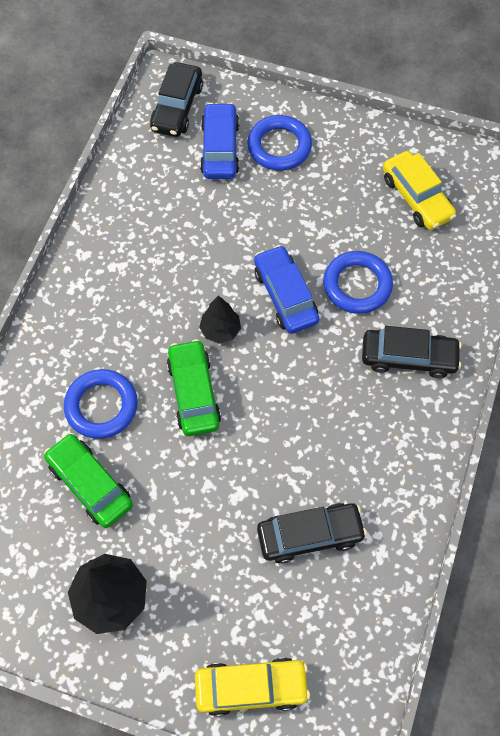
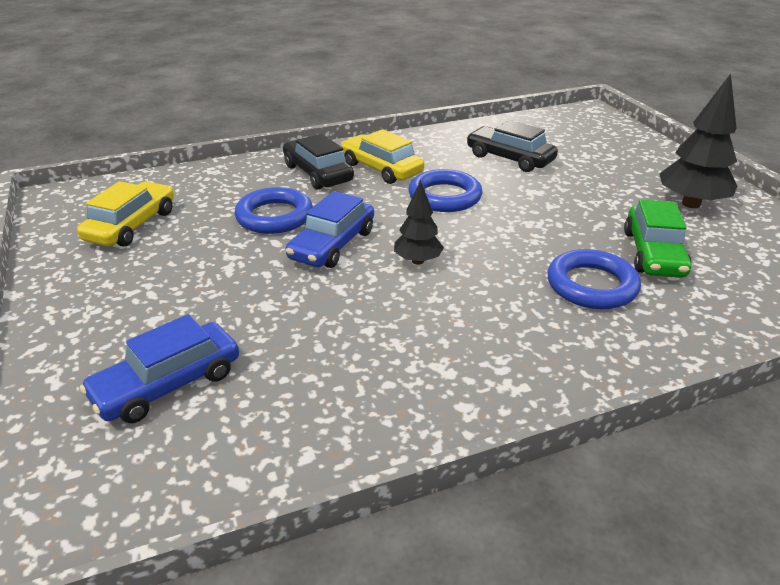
camera: 130 degrees left, 30 degrees down
black car [150,62,203,137] -> none
green car [167,339,221,436] -> none
yellow car [195,657,310,717] -> yellow car moved to [341,129,424,184]
blue ring [247,115,312,171] -> blue ring moved to [408,169,482,212]

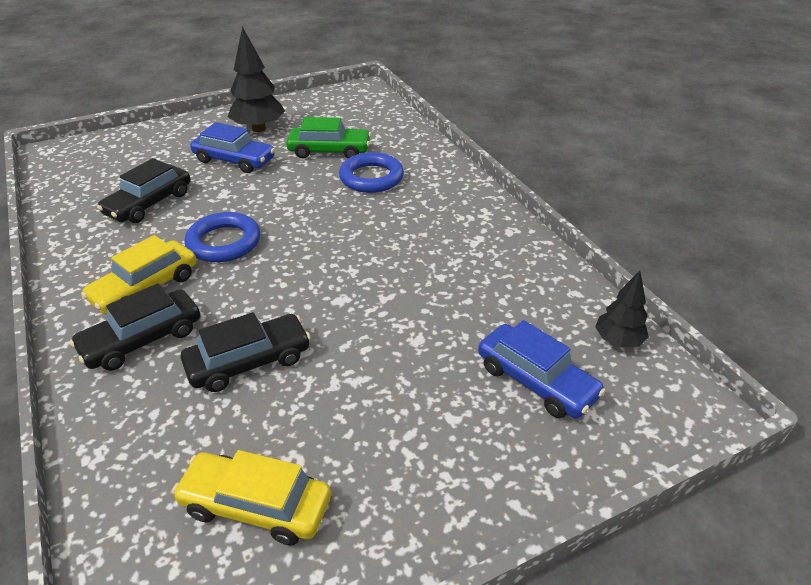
camera: 95 degrees left, 5 degrees up
blue ring [235,187,313,234] -> black car [181,312,311,392]
blue car [286,191,374,268] -> blue car moved to [190,122,275,173]
black tree [394,180,444,265] -> black tree moved to [595,271,649,347]

